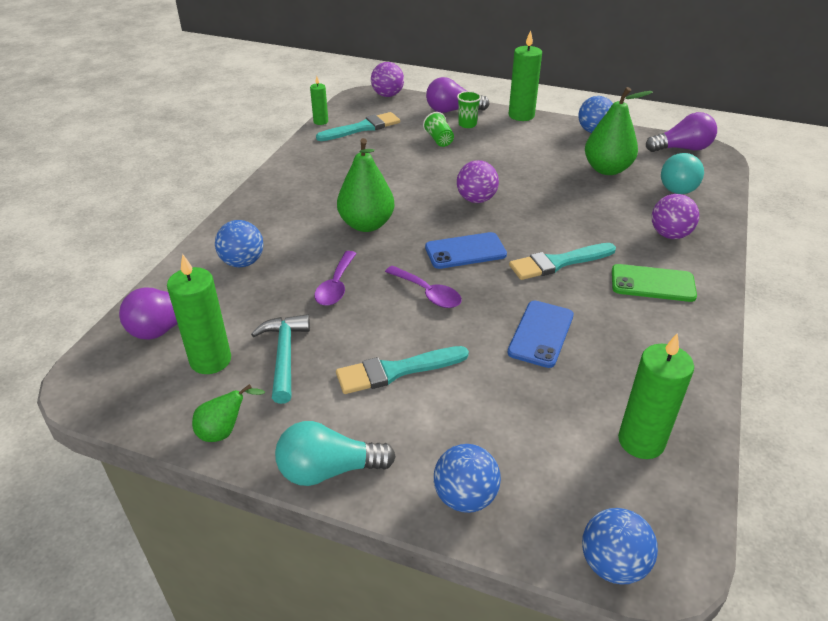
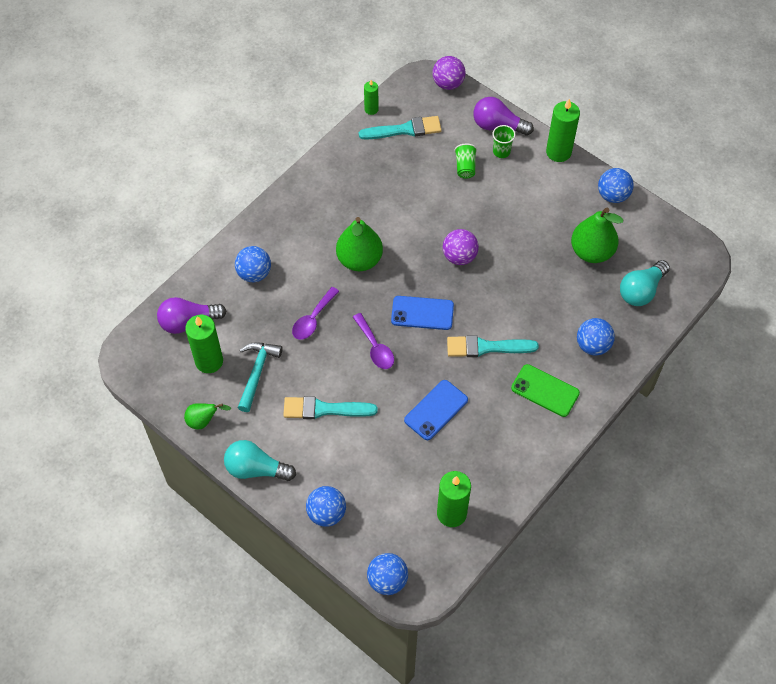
camera: 20 degrees right, 20 degrees up
purple light bulb [646,112,717,152] -> none
purple ball [652,194,699,239] -> blue ball [577,318,615,356]

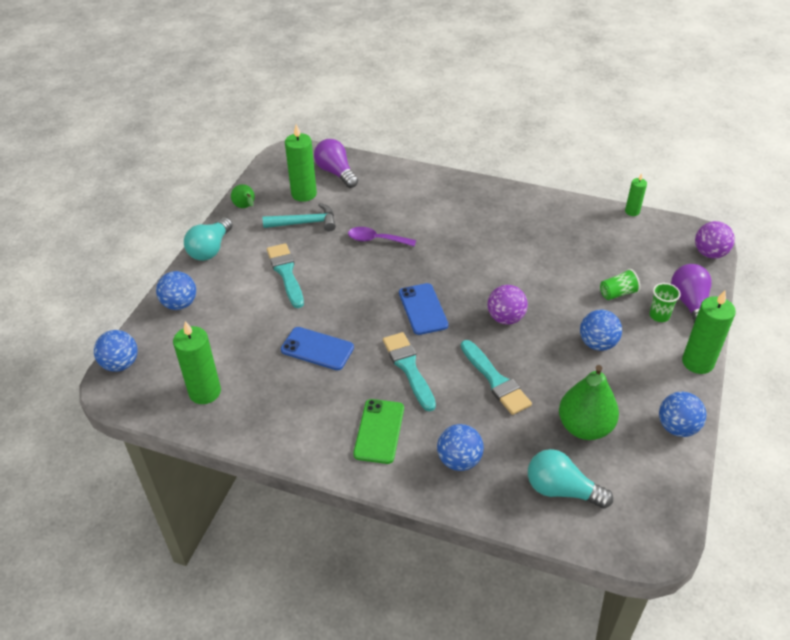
camera: 70 degrees right, 15 degrees down
turquoise light bulb [224,440,296,481] -> turquoise light bulb turned 150 degrees counterclockwise [184,217,233,261]
blue ball [235,246,271,282] -> blue ball moved to [580,310,622,351]
green pear [336,217,383,271] -> none
purple spoon [353,313,394,369] -> none
turquoise brush [359,116,442,140] -> turquoise brush moved to [461,340,532,415]

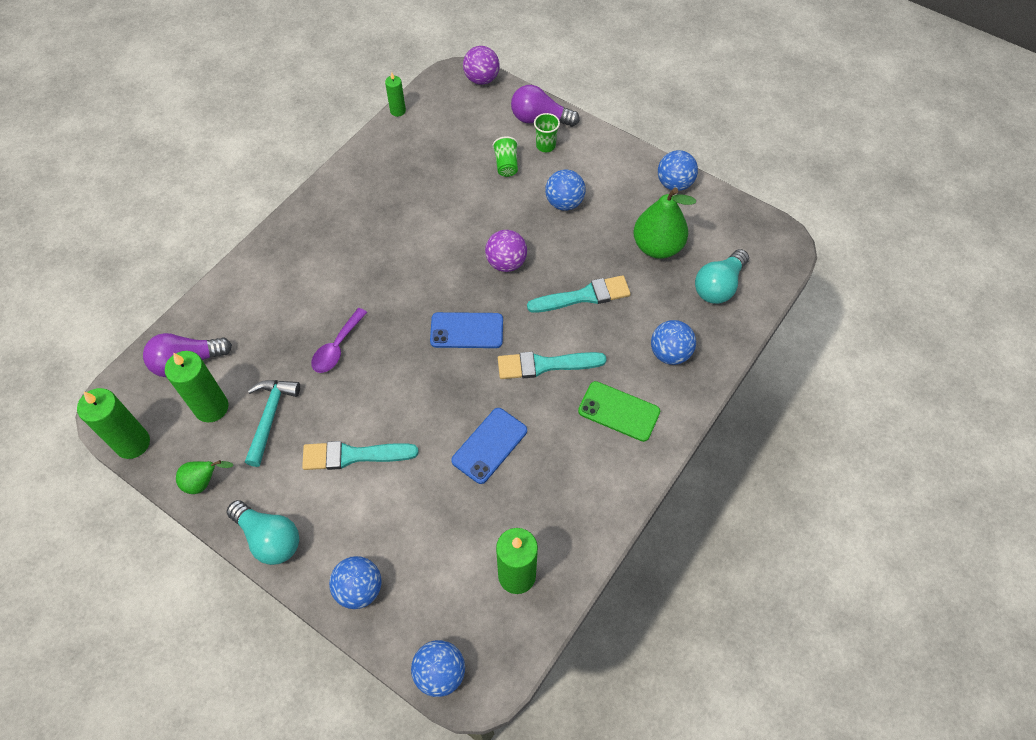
camera: 75 degrees left, 15 degrees up
green candle [682,291,736,374] -> green candle moved to [77,388,150,459]

